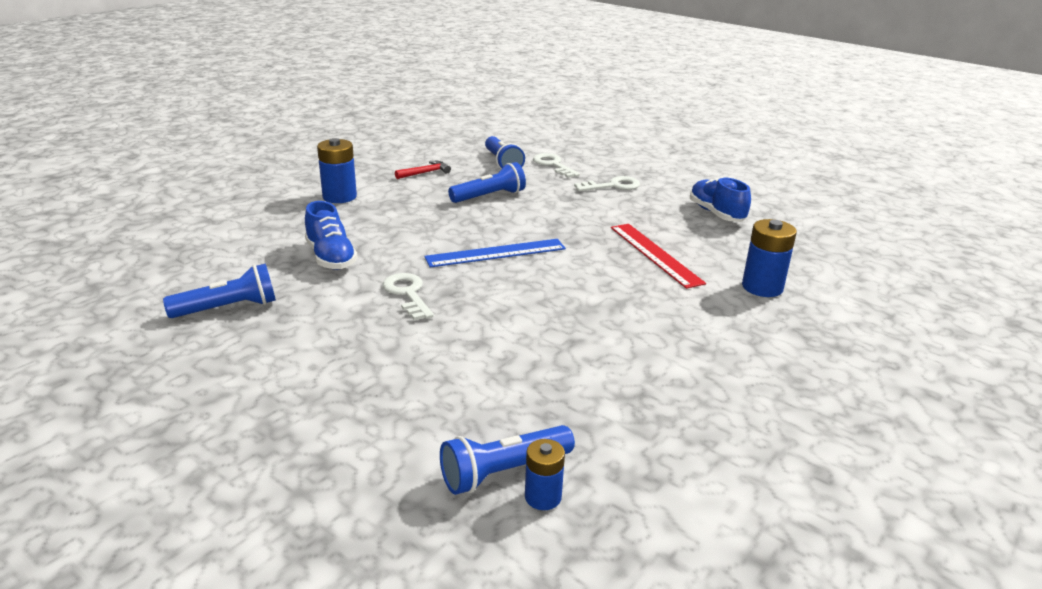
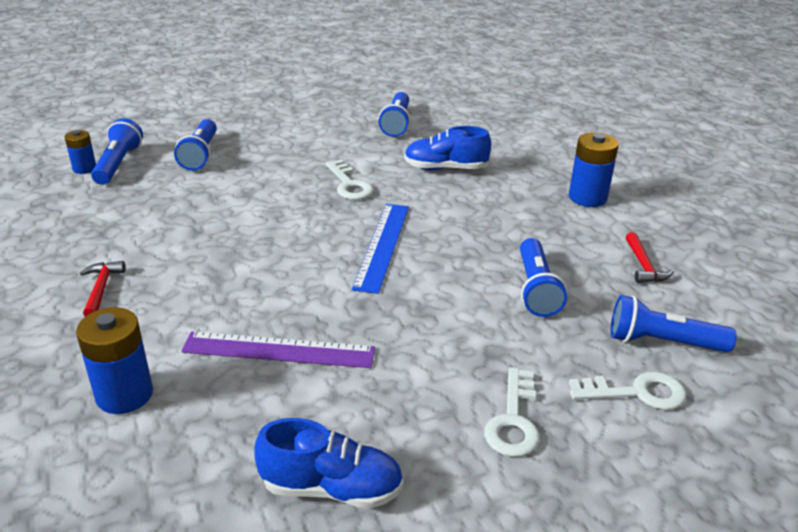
camera: 120 degrees right, 5 degrees up
white key [383,273,434,321] -> white key turned 60 degrees clockwise [326,160,374,200]
red ruler [611,224,706,289] -> purple ruler [181,332,375,368]
none -> red hammer [80,261,126,317]
none -> blue flashlight [174,119,217,171]

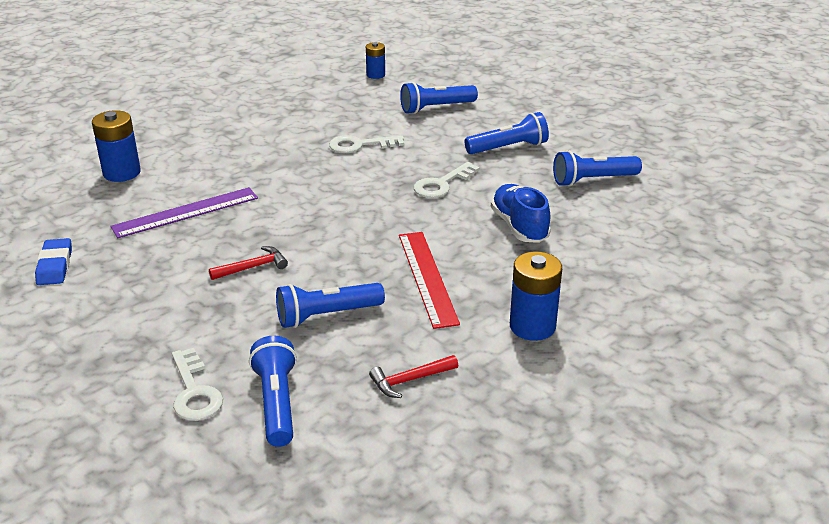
camera: 70 degrees right, 0 degrees up
red hammer [80,261,126,317] -> red hammer moved to [209,246,288,280]
blue flashlight [91,118,143,185] -> blue flashlight moved to [465,112,549,154]
purple ruler [181,332,375,368] -> purple ruler turned 75 degrees clockwise [110,187,258,238]
blue shoe [254,418,403,509] -> blue eraser [35,238,72,285]
blue ruler [352,204,409,294] -> none
white key [484,367,540,457] -> white key moved to [329,135,404,153]
none -> red ruler [399,232,460,329]

